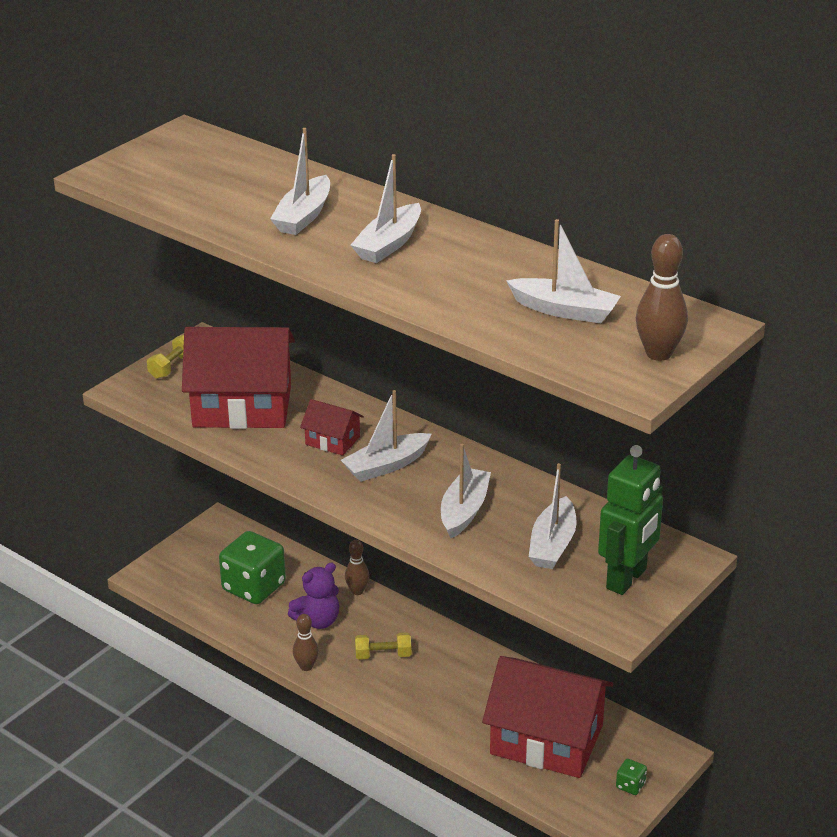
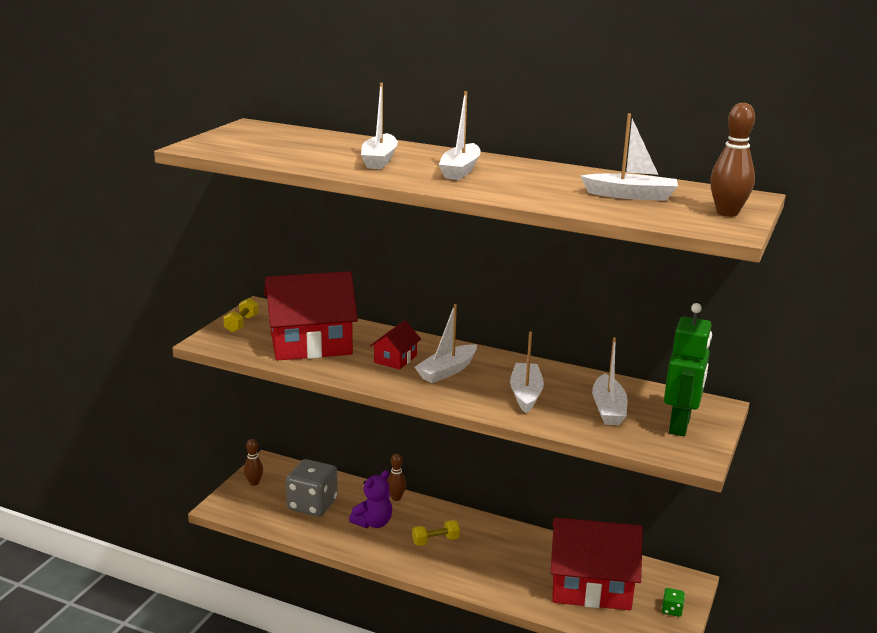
camera: 15 degrees left, 10 degrees down
green dice [219,531,286,604] -> grey dice [286,459,338,517]
brown bowling pin [293,614,319,671] -> brown bowling pin moved to [244,439,263,486]
red house [300,399,364,456] -> red house turned 75 degrees counterclockwise [370,320,421,370]

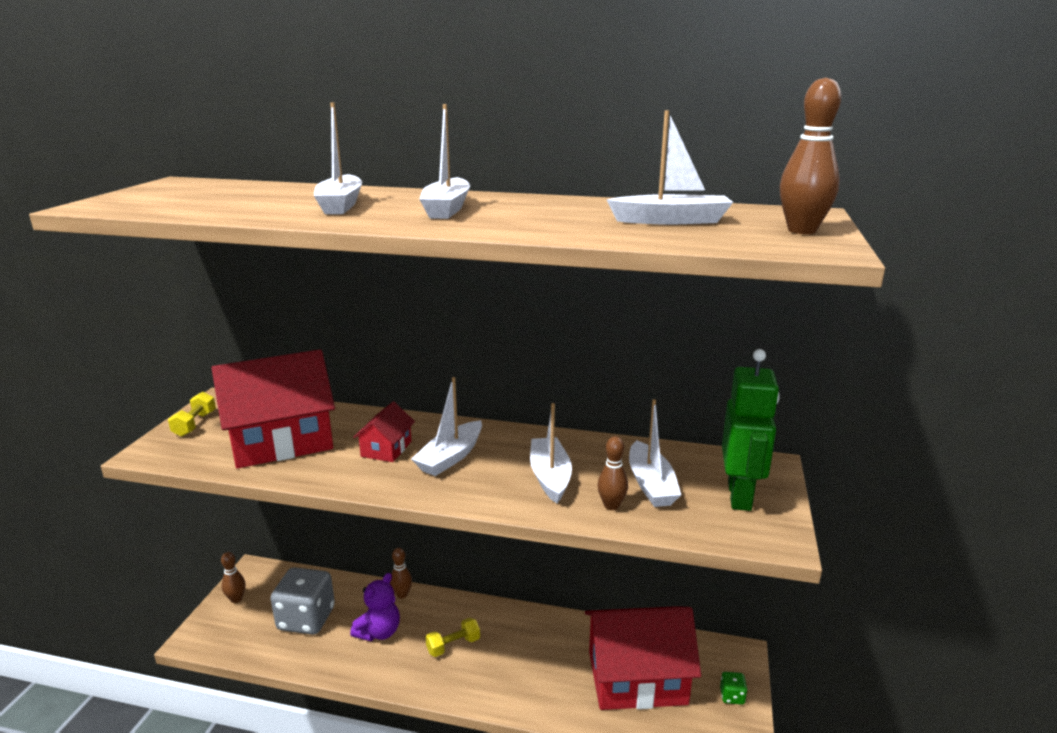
camera: 10 degrees left, 0 degrees up
none -> brown bowling pin [598,436,628,510]

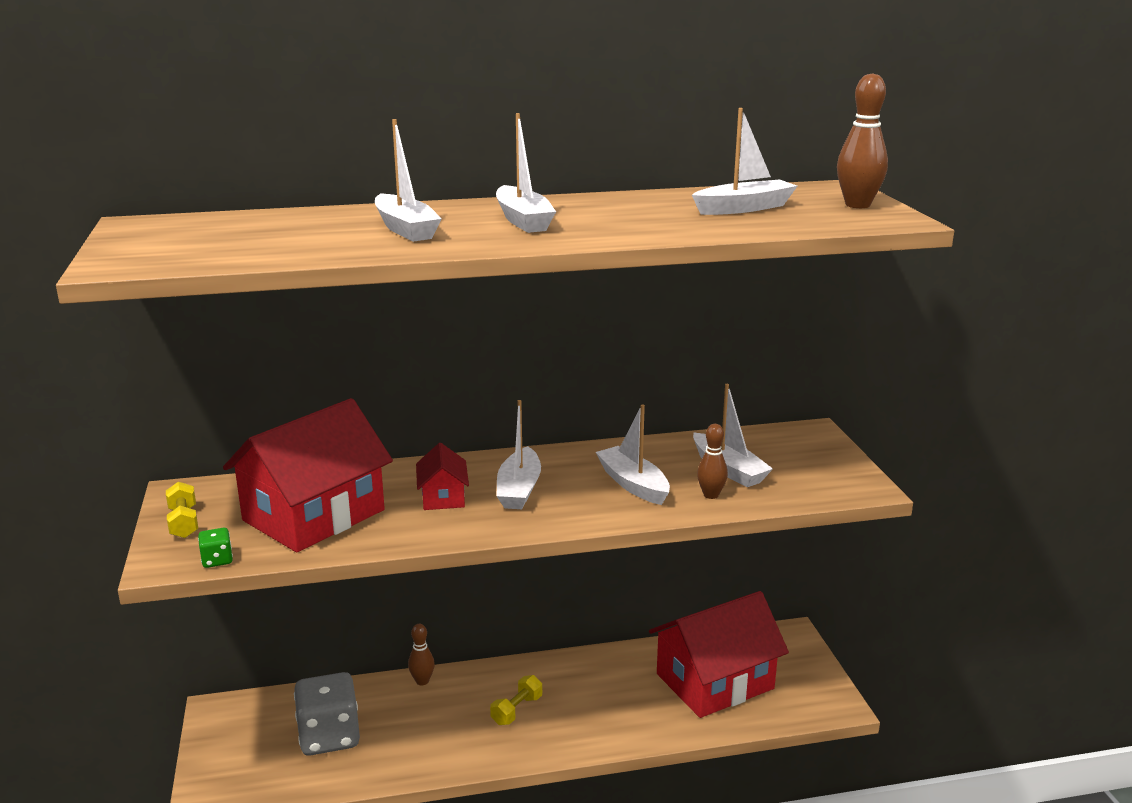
camera: 25 degrees left, 0 degrees up
brown bowling pin [221,552,245,603] -> none
purple teddy bear [350,573,400,641] -> none
green dice [720,672,747,705] -> green dice moved to [198,528,233,568]
green robot [722,349,780,511] -> none

